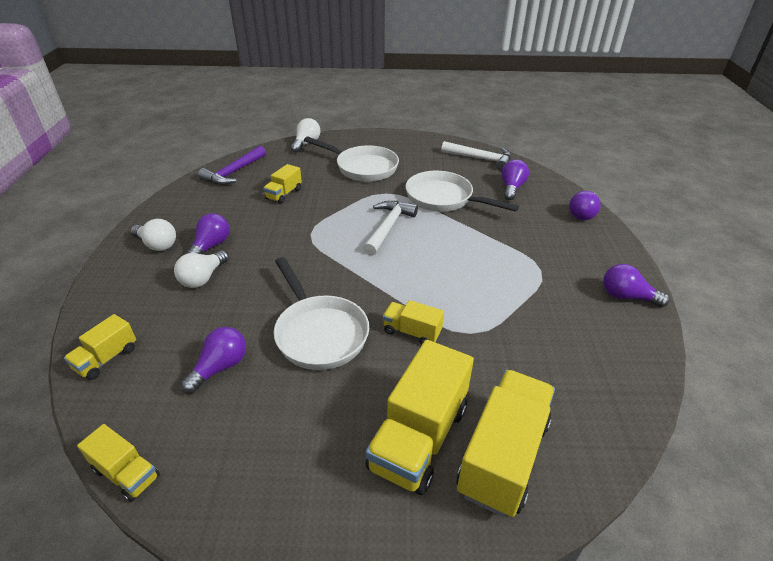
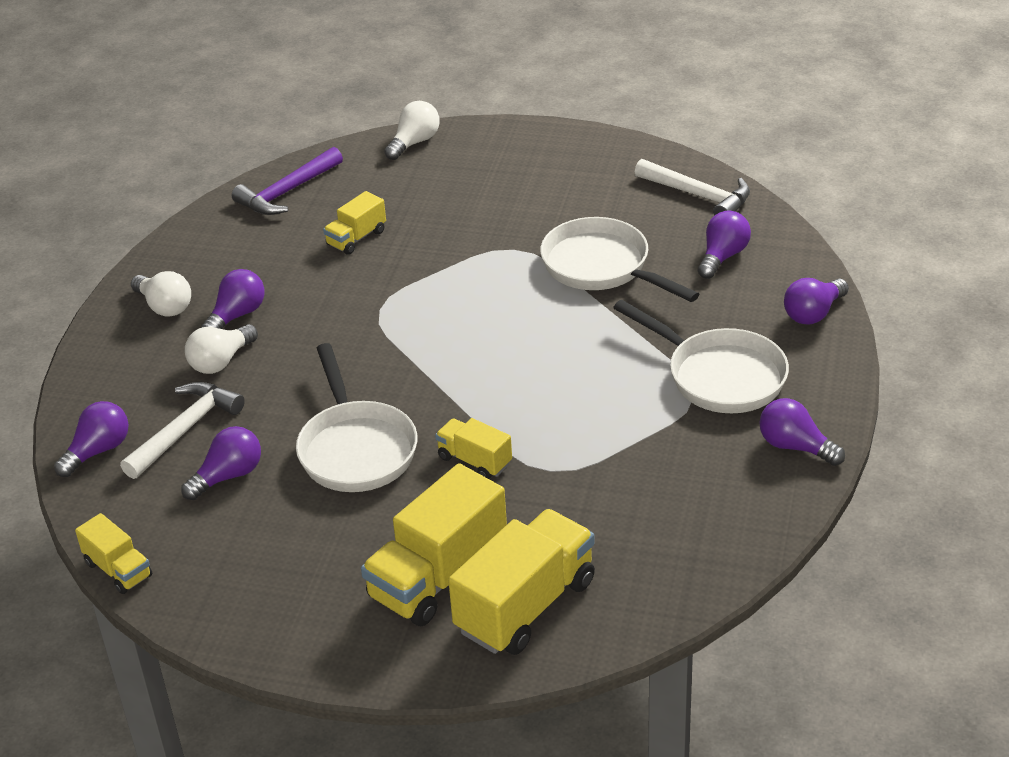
camera: 15 degrees right, 0 degrees up
yellow truck [64,314,136,380] -> purple light bulb [54,401,129,477]
white pan [304,137,399,182] -> white pan moved to [613,300,789,413]
white hammer [363,201,418,256] -> white hammer moved to [120,382,245,479]

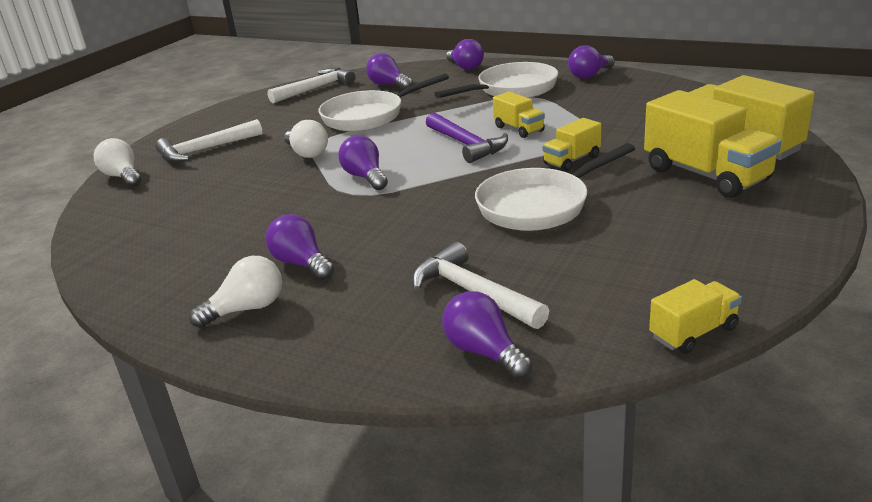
camera: 75 degrees left, 10 degrees down
purple light bulb [181,426,261,500] -> purple light bulb moved to [338,135,388,190]
white light bulb [185,324,258,374] -> white light bulb moved to [284,120,328,158]
purple hammer [232,147,343,215] -> purple hammer moved to [426,112,508,163]
white pan [296,343,417,492] -> white pan turned 150 degrees clockwise [475,143,635,231]
yellow truck [323,191,386,255] -> yellow truck moved to [493,92,545,138]
none -> white hammer [155,119,263,162]

